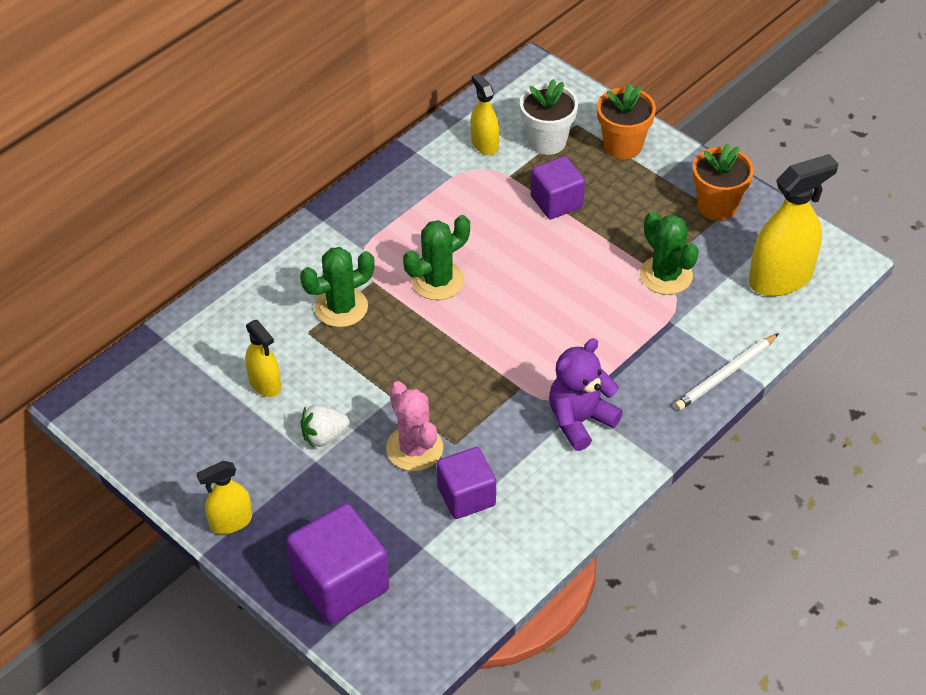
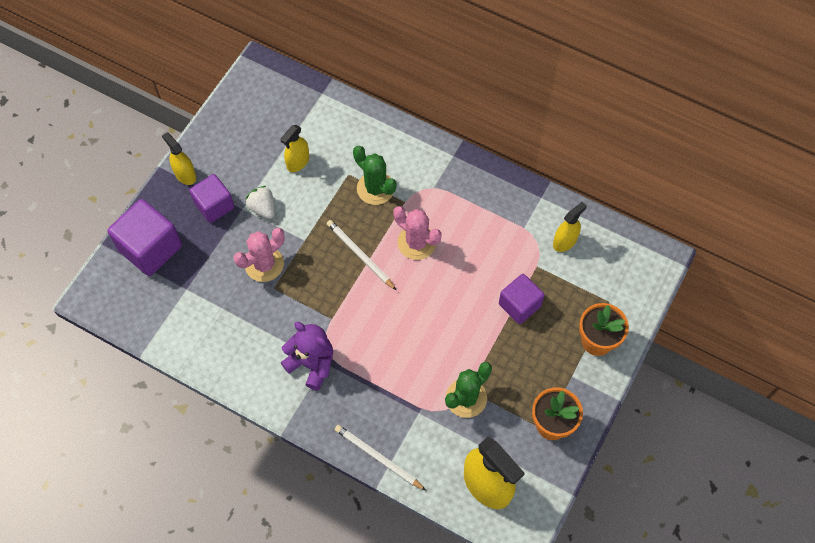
camera: 75 degrees right, 15 degrees up
green cactus [403,215,470,300] -> pink cactus [393,206,442,260]
purple cube [437,447,496,519] -> purple cube moved to [189,174,234,223]
white flower pot [520,79,578,155] -> none
none -> white pencil [327,220,396,290]

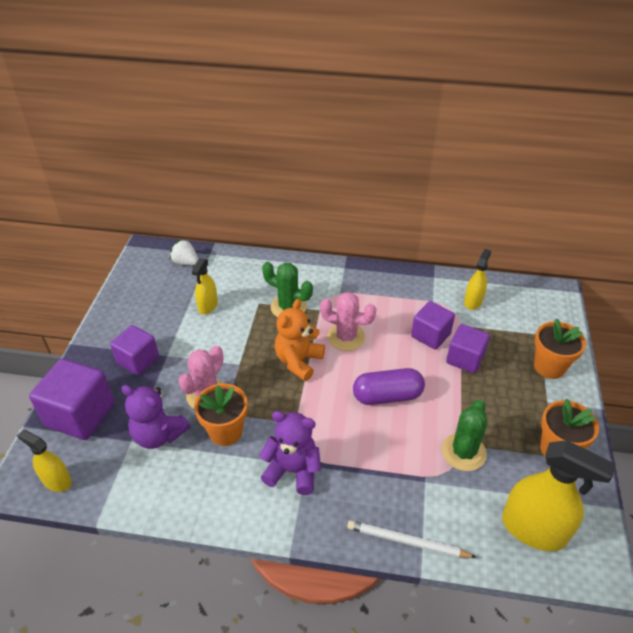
camera: 20 degrees left, 20 degrees down
yellow spray bottle [162,132,196,185] -> yellow spray bottle moved to [17,430,72,492]
white strawberry [245,186,275,219] -> white strawberry moved to [170,239,198,265]
white pencil [327,220,396,290] -> orange teddy bear [274,299,325,381]
none -> purple teddy bear [121,385,190,449]
none -> orange flower pot [194,383,248,446]
none -> purple capsule [353,368,425,405]
none -> purple cube [411,301,455,350]

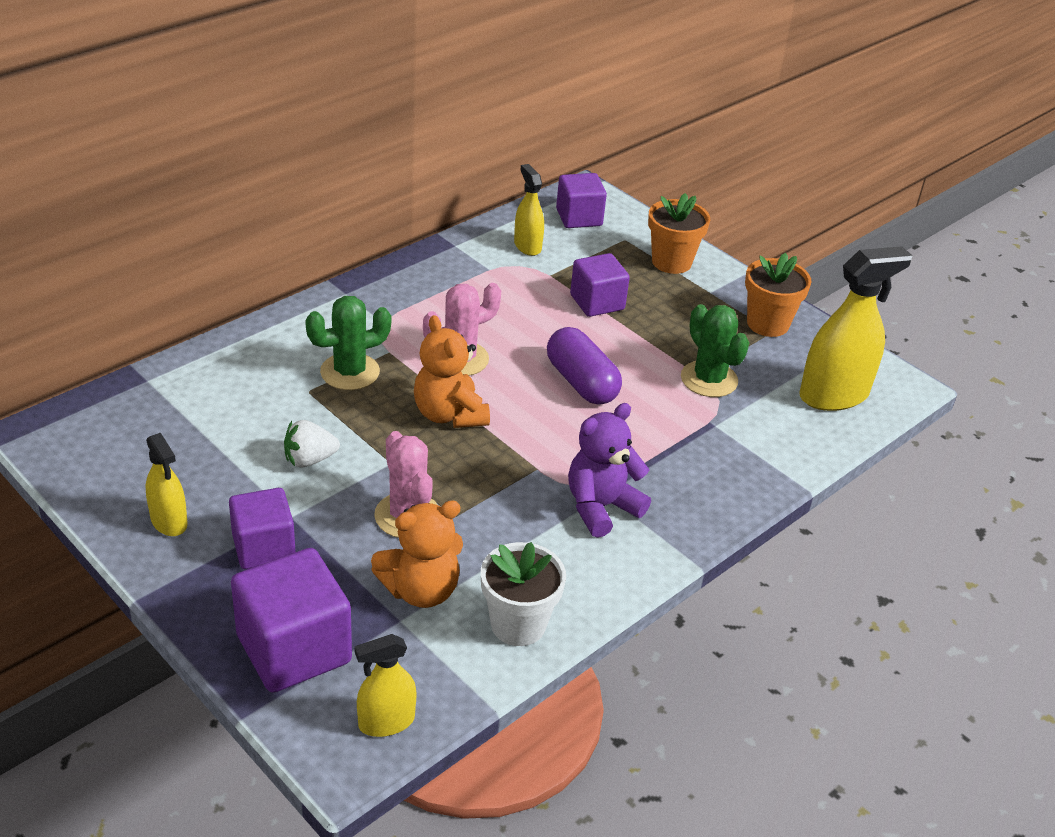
camera: 55 degrees left, 5 degrees down
purple teddy bear [121,385,190,449] -> orange teddy bear [371,500,463,608]
white strawberry [170,239,198,265] -> white strawberry moved to [284,420,340,467]
yellow spray bottle [192,258,218,315] -> yellow spray bottle moved to [146,433,188,536]
orange flower pot [194,383,248,446] -> none
white pencil [347,520,477,558] -> none
purple capsule [353,368,425,405] -> purple capsule turned 60 degrees counterclockwise [547,327,622,405]
purple cube [411,301,455,350] -> purple cube moved to [556,173,607,228]
none -> white flower pot [481,542,566,646]

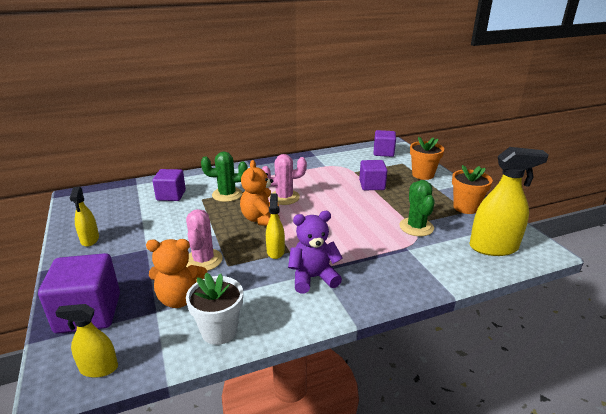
camera: 25 degrees right, 10 degrees down
purple cube [229,488,296,569] -> purple cube moved to [152,169,186,201]
white strawberry [284,420,340,467] -> none
yellow spray bottle [514,164,544,256] -> yellow spray bottle moved to [266,193,285,259]
purple capsule [547,327,622,405] -> none

